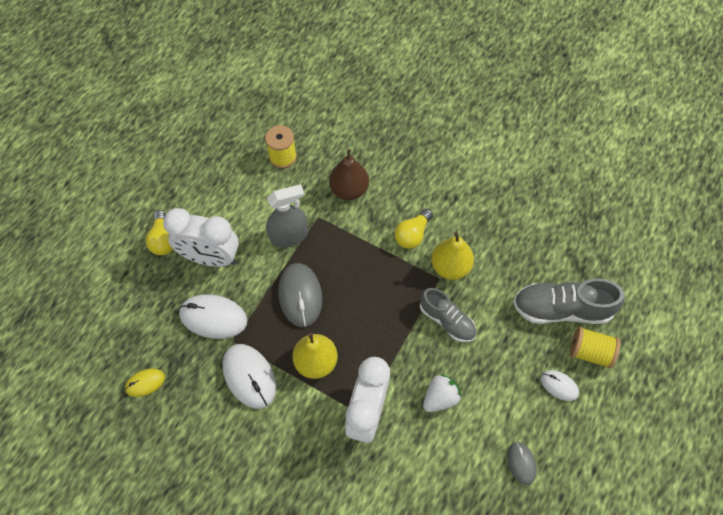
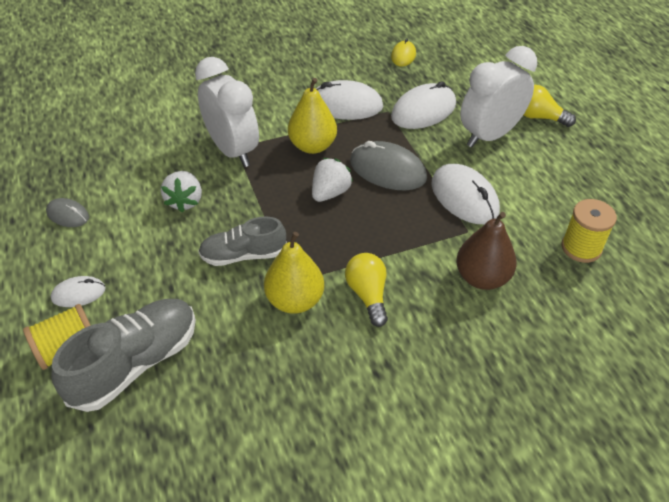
camera: 130 degrees right, 15 degrees down
grey spray bottle [266,184,308,247] -> white mouse [431,164,500,224]
none -> white strawberry [312,158,353,202]

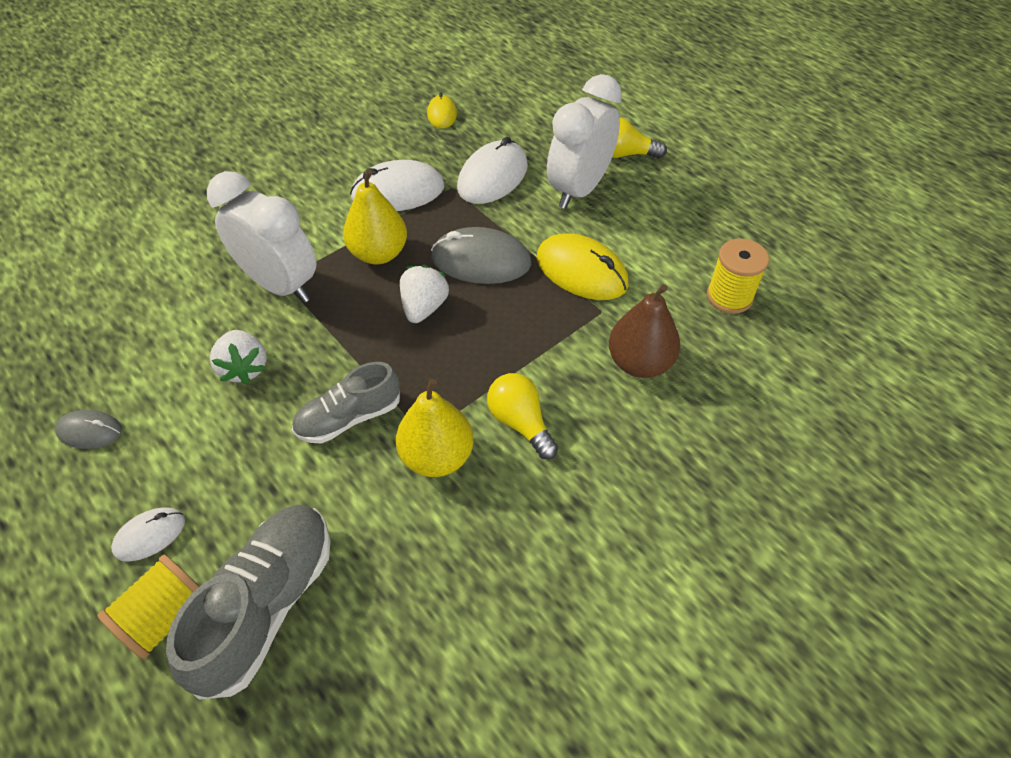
camera: 20 degrees left, 5 degrees up
white mouse [431,164,500,224] -> yellow mouse [537,233,628,300]

